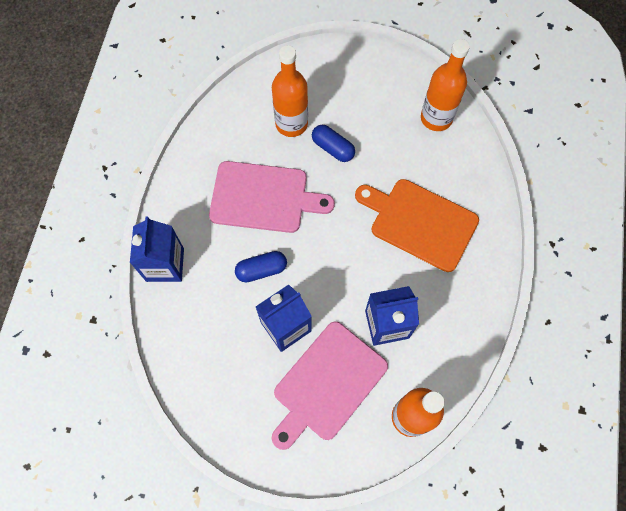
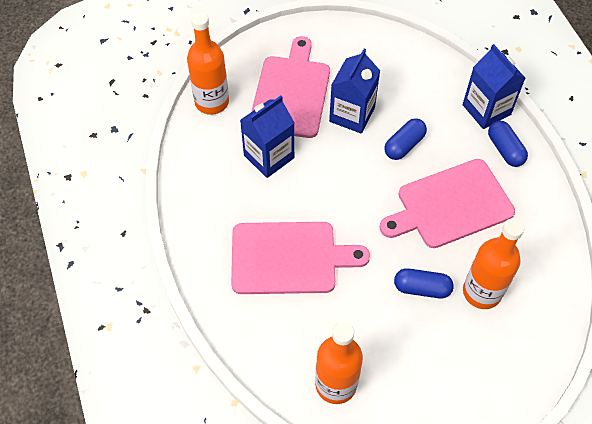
camera: 150 degrees right, 10 degrees down
orange cutting board [355,179,479,272] -> pink cutting board [231,222,370,294]
none -> blue capsule [488,121,528,167]

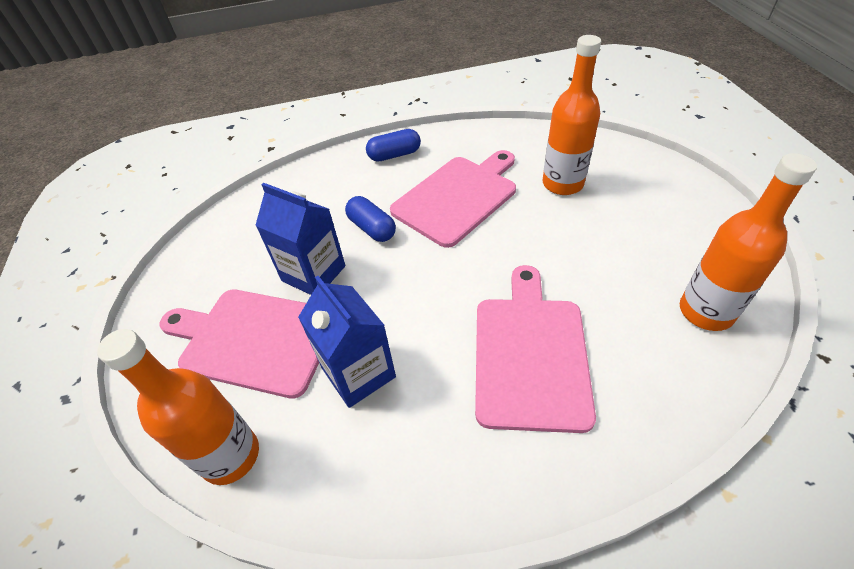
camera: 80 degrees left, 10 degrees down
pink cutting board [379,159,515,248] -> pink cutting board turned 120 degrees counterclockwise [390,150,516,248]
blue capsule [394,268,454,299] -> none
blue carton [462,44,525,129] -> none

